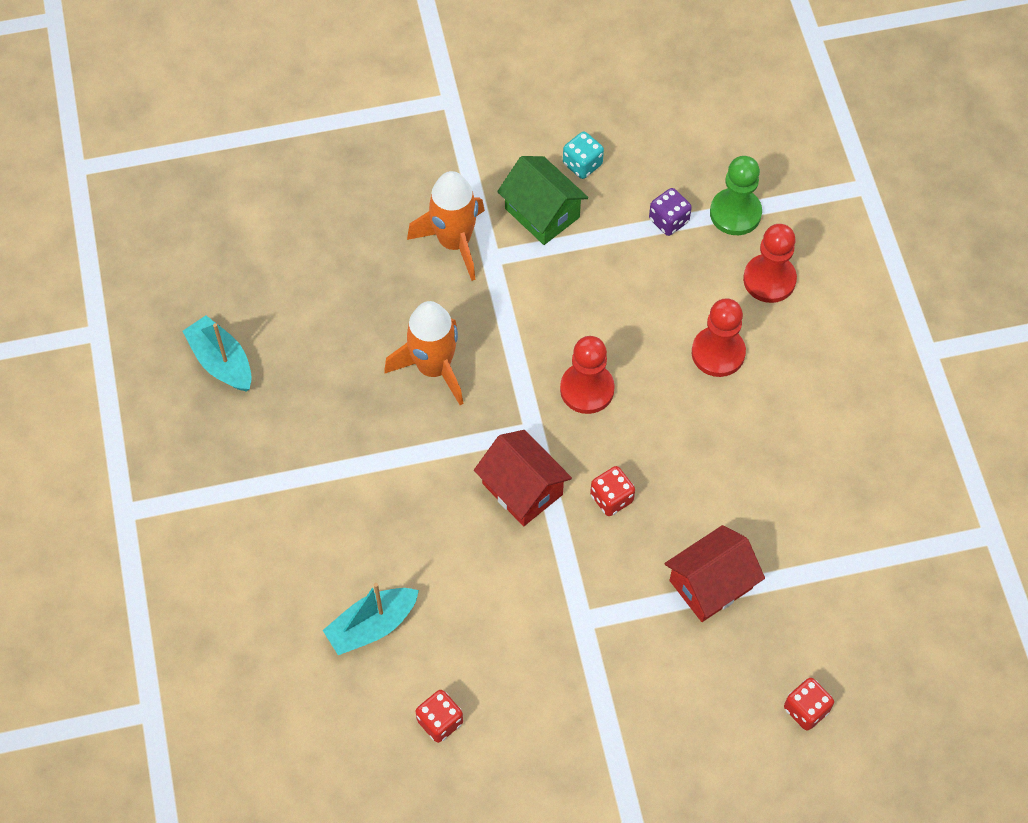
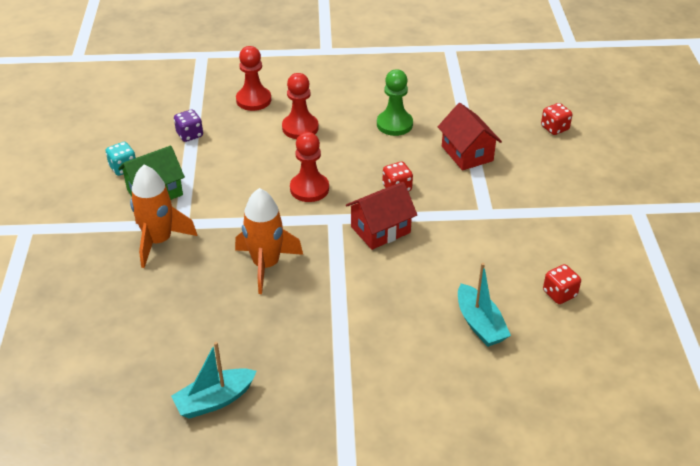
camera: 80 degrees left, 20 degrees down
green pawn [710,156,762,235] -> green pawn moved to [377,69,413,136]

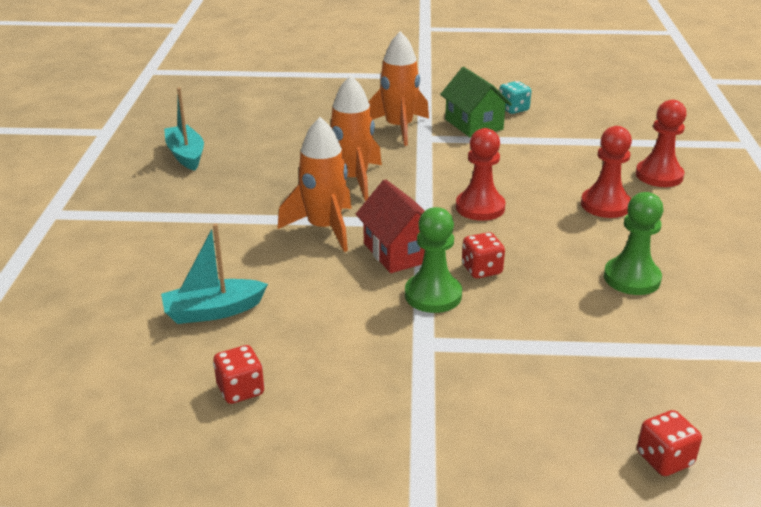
camera: 95 degrees right, 10 degrees down
purple dice [174,110,203,142] -> none
red house [438,103,502,171] -> none
none -> orange rocket [278,117,352,252]
none -> green pawn [405,207,462,313]

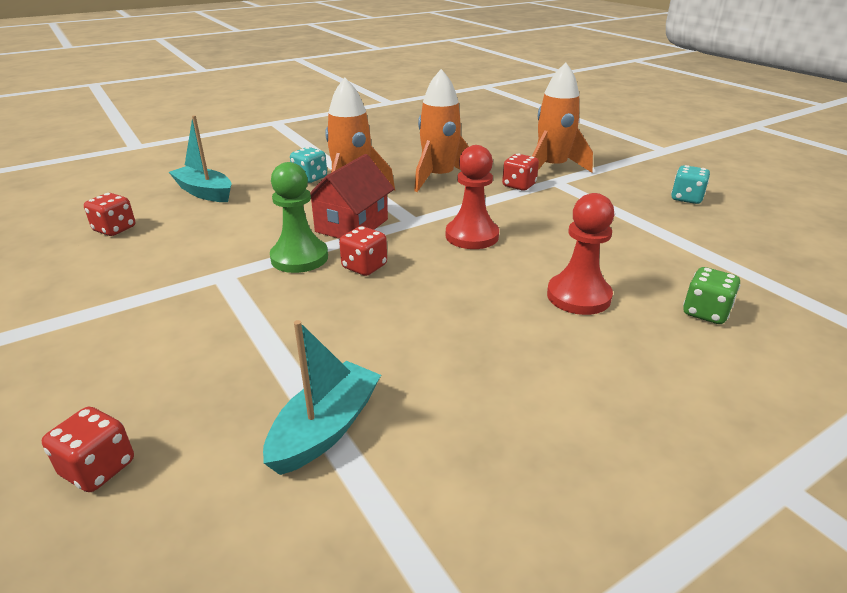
camera: 55 degrees right, 0 degrees up
turquoise boat [164,87,204,171] -> turquoise boat moved to [263,320,381,475]
green house [440,67,512,138] -> none
green pawn [604,192,663,295] -> none
red pawn [636,100,687,187] -> green dice [683,267,741,324]
none -> turquoise dice [290,147,327,183]
none -> red dice [502,154,539,191]

